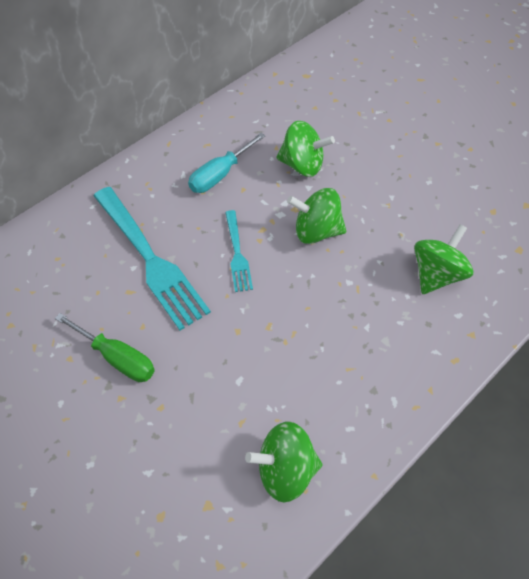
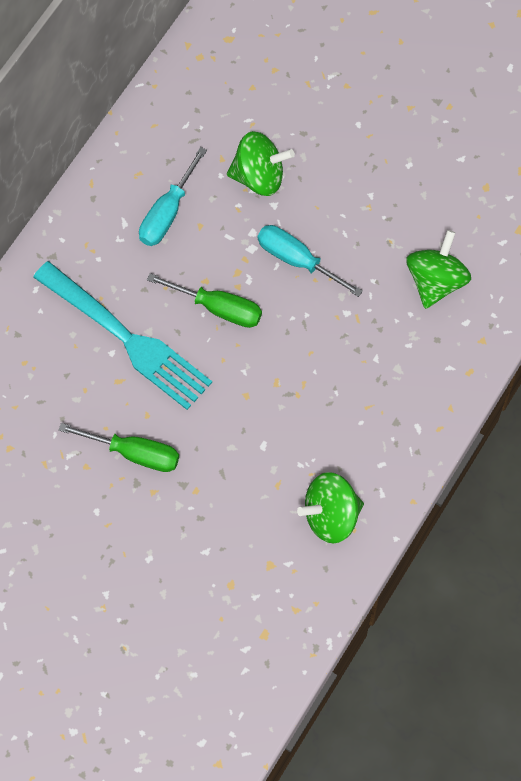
camera: 15 degrees left, 10 degrees up
turquoise fork [225,210,253,292] -> green screwdriver [147,273,262,328]
green spinning top [287,188,346,244] -> turquoise screwdriver [258,225,363,297]

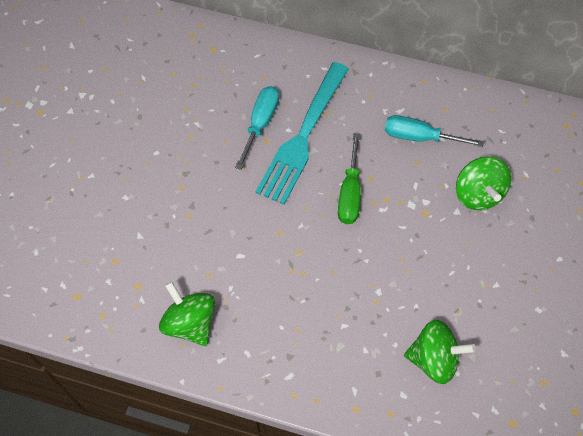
camera: 75 degrees right, 5 degrees down
green screwdriver [59,423,179,472] -> none
turquoise screwdriver [258,225,363,297] -> turquoise screwdriver moved to [235,86,279,170]

